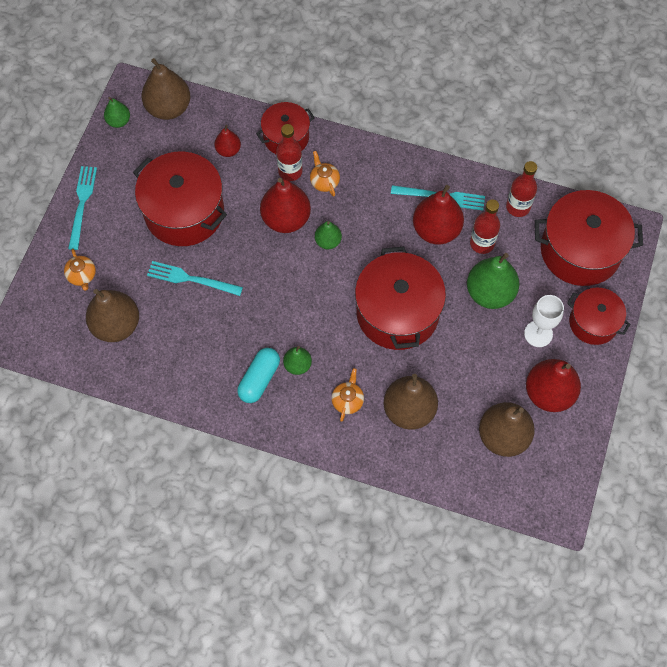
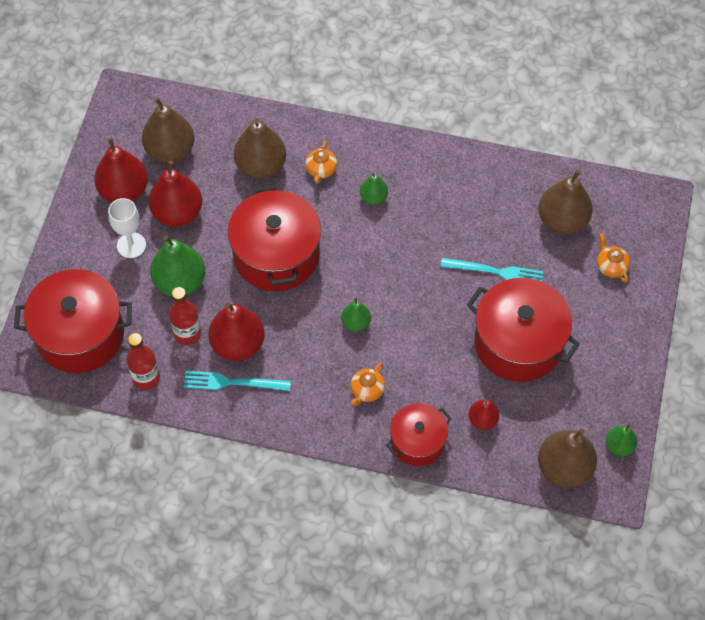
camera: 175 degrees right, 5 degrees down
turquoise fork [68,166,97,250] -> none
turquoise capsule [237,348,280,403] -> none
red pear [260,178,311,233] -> red pear moved to [149,161,202,227]
red bottle [276,124,302,181] -> none
orange teapot [310,151,340,197] -> orange teapot turned 60 degrees clockwise [351,363,385,406]
red pot [567,288,630,345] -> none

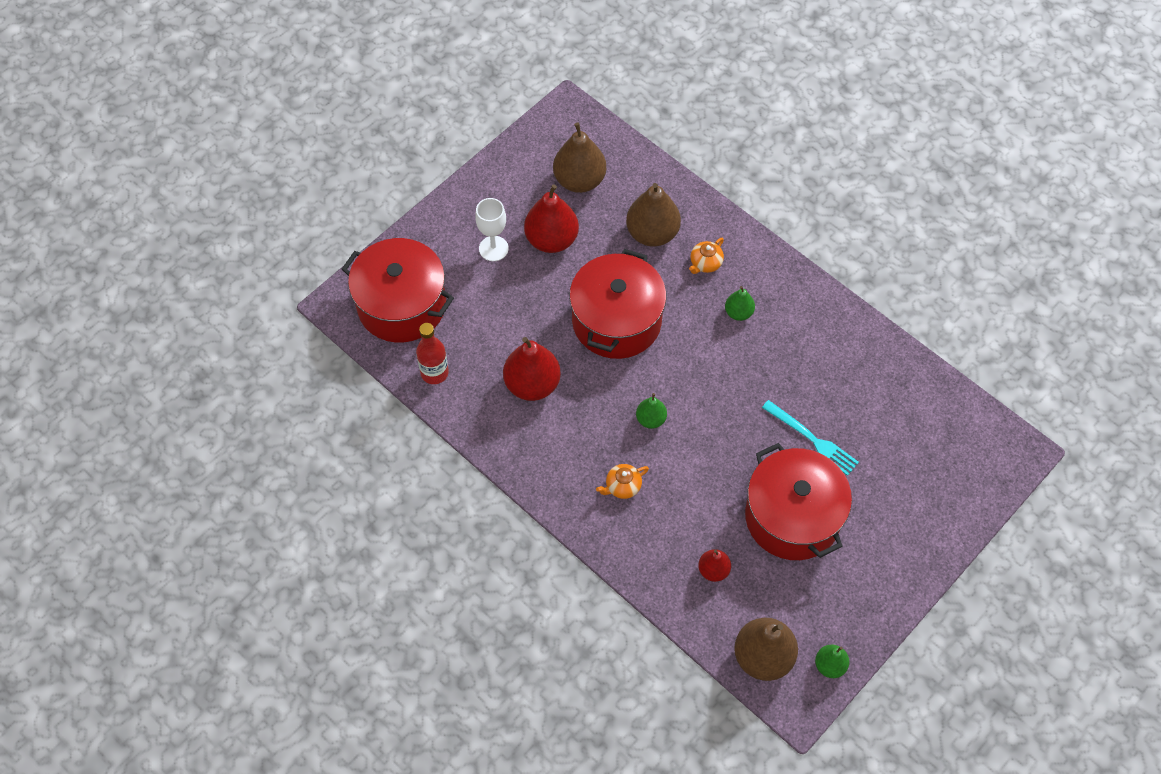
camera: 30 degrees right, 0 degrees up
red pear [94,138,148,203] -> none
green pear [150,235,205,296] -> none
red bottle [169,287,201,345] -> none
turquoise fork [184,371,291,391] -> none
red pot [386,403,451,466] -> none
brown pear [539,170,593,235] -> none
orange teapot [597,233,630,283] -> none

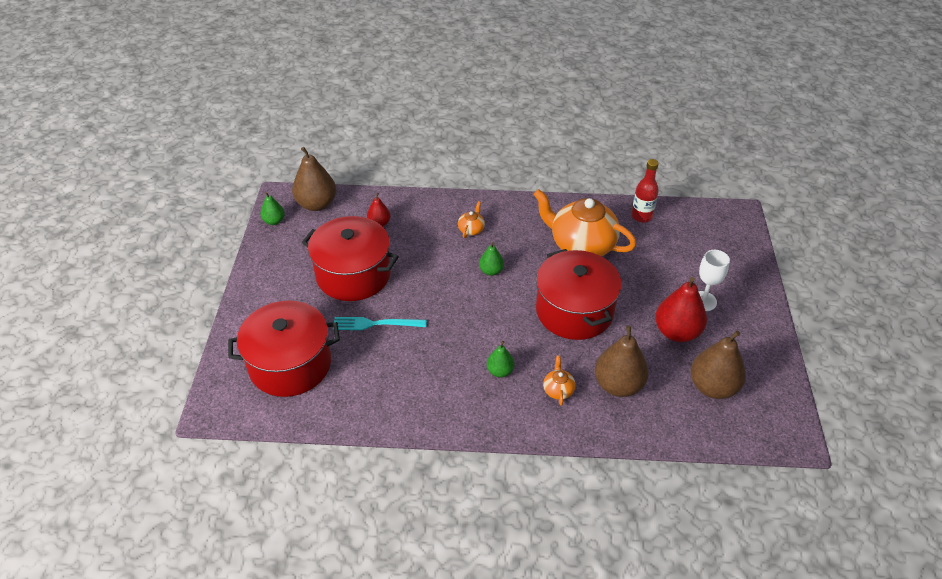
camera: 140 degrees right, 15 degrees down
red pot [342,238,454,343] -> red pot moved to [228,300,340,397]
red pear [503,337,561,401] -> orange teapot [533,189,636,256]

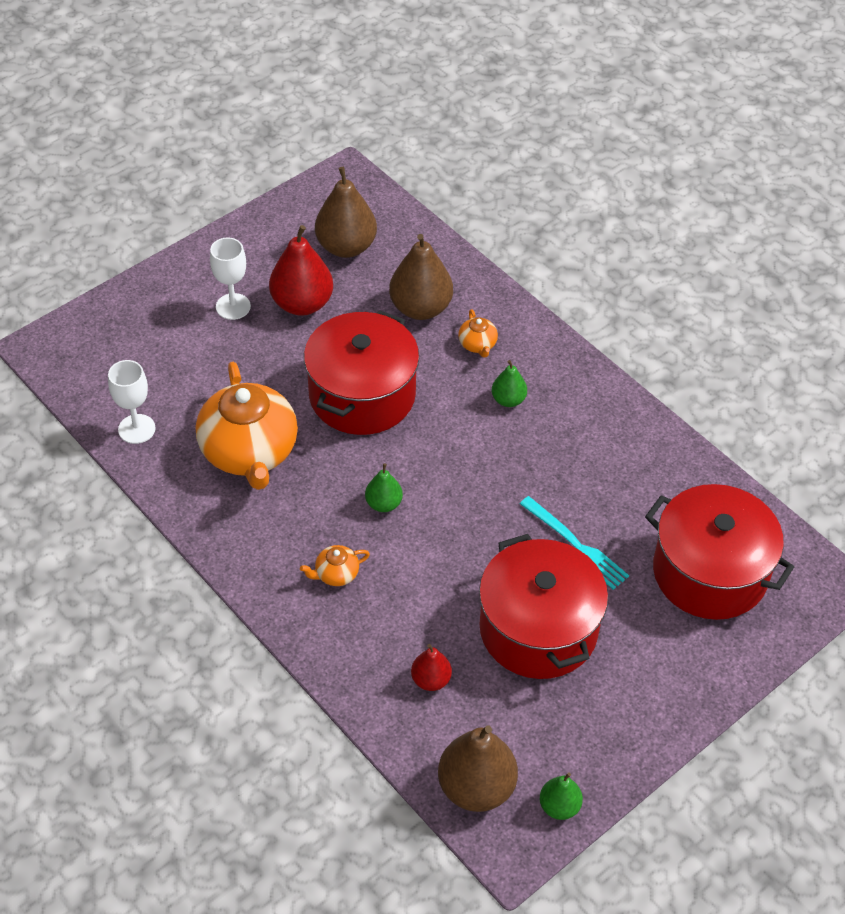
camera: 135 degrees left, 5 degrees up
orange teapot [543,355,576,406] -> orange teapot turned 60 degrees counterclockwise [458,309,498,358]
red bottle [631,159,659,223] -> white goblet [108,360,156,444]

